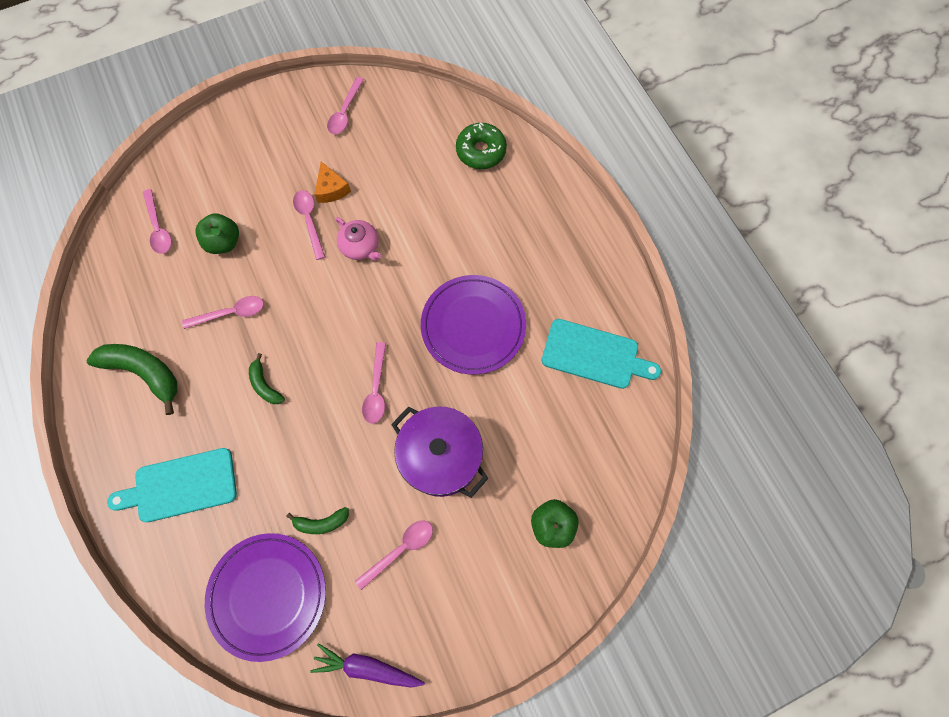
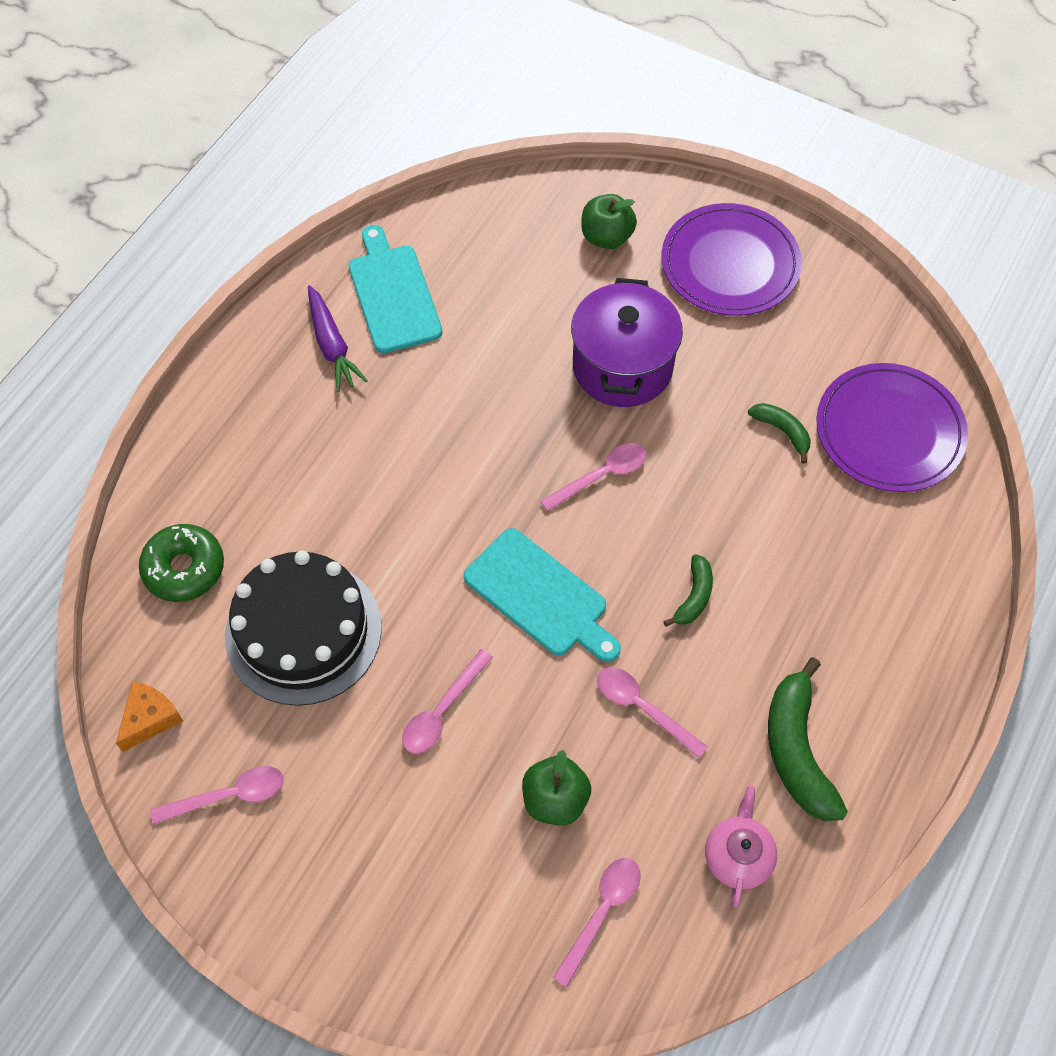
camera: 125 degrees left, 10 degrees down
turquoise cutting board [107,448,237,522] -> turquoise cutting board moved to [464,528,621,662]
purple carrot [310,643,425,688] -> purple carrot moved to [308,285,368,392]
orange cheese [314,162,351,203] -> orange cheese moved to [116,682,183,752]
pink teapot [336,217,381,261] -> pink teapot moved to [705,786,777,907]
pink spoon [355,521,433,590] -> none
purple plate [421,275,526,375] -> purple plate moved to [661,203,802,316]
none -> black cake [225,550,382,706]

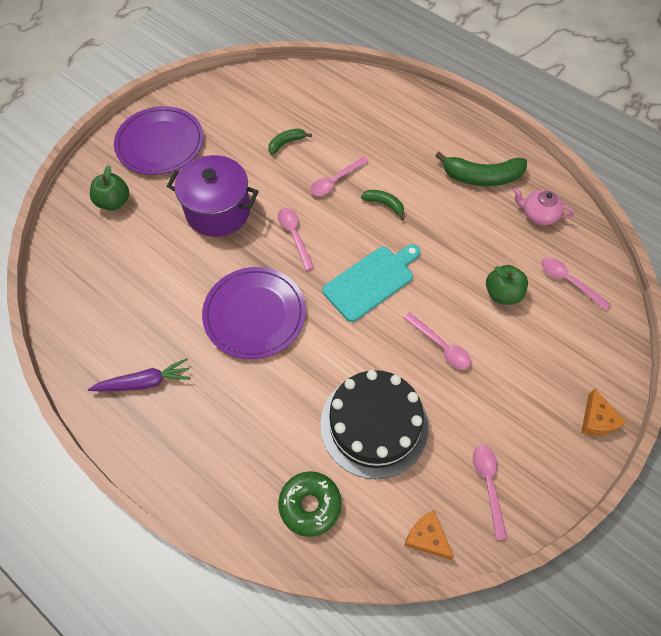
camera: 80 degrees left, 0 degrees up
turquoise cutting board [348,225,442,353] -> none
pink spoon [597,667,708,758] -> pink spoon moved to [310,157,369,196]
purple plate [816,363,968,492] -> purple plate moved to [202,267,306,359]
none -> orange cheese [581,389,626,435]

